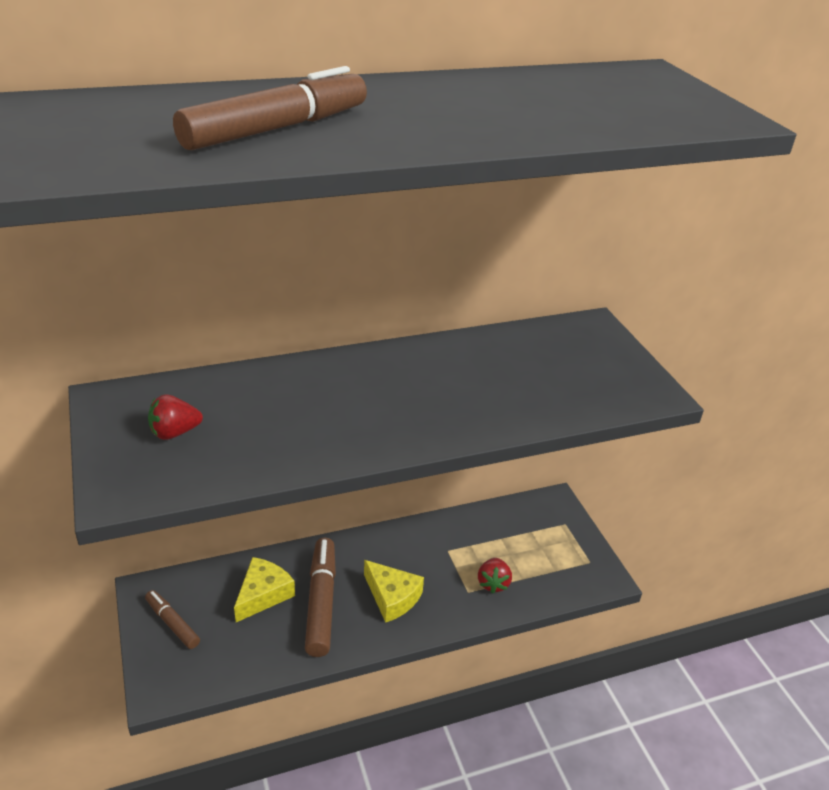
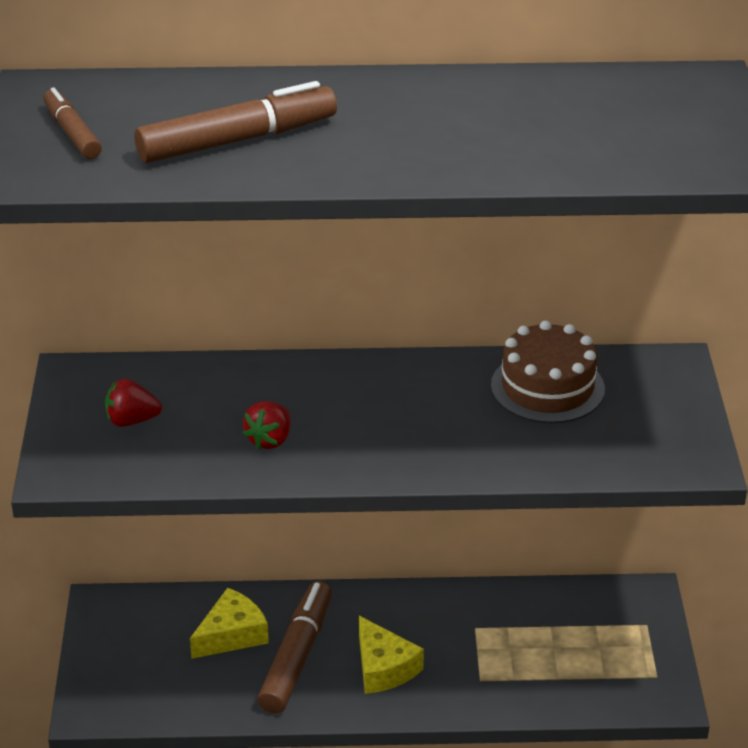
camera: 20 degrees right, 0 degrees up
brown marker [145,590,200,649] -> brown marker moved to [43,87,102,159]
red strawberry [478,558,512,594] -> red strawberry moved to [243,401,291,449]
none -> brown cake [491,320,605,423]

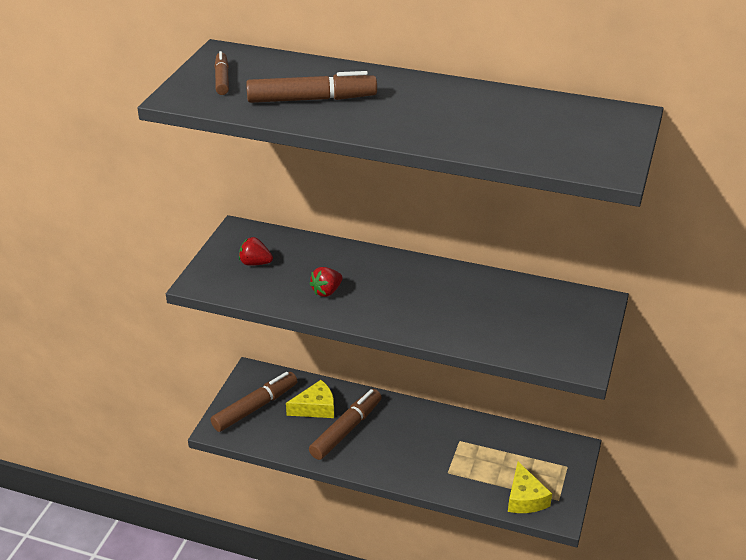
camera: 20 degrees right, 0 degrees up
yellow cheese [359,616,424,694] -> yellow cheese moved to [508,462,552,513]
brown cake [491,320,605,423] -> none
none -> brown marker [211,372,297,432]

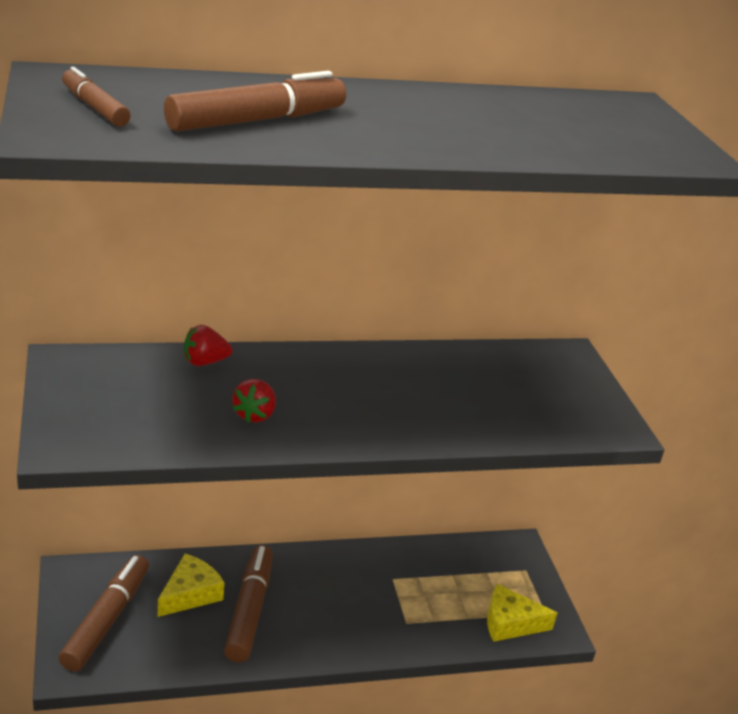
camera: 35 degrees left, 5 degrees down
red strawberry [239,237,273,266] -> red strawberry moved to [184,325,232,366]
yellow cheese [508,462,552,513] -> yellow cheese turned 135 degrees clockwise [487,584,557,642]

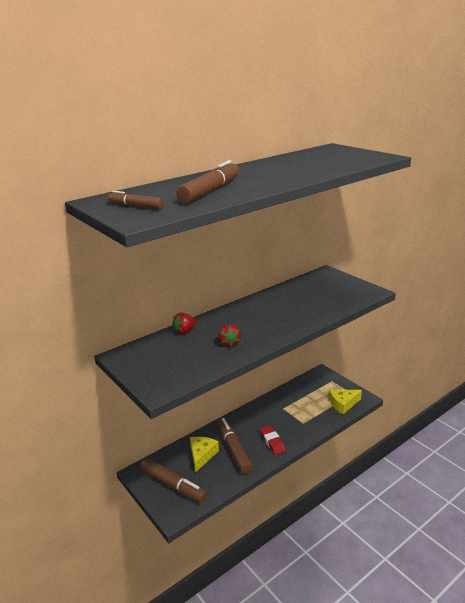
camera: 20 degrees left, 5 degrees down
brown marker [58,555,149,672] -> brown marker turned 135 degrees clockwise [140,458,207,503]
none -> red eraser [260,425,286,455]

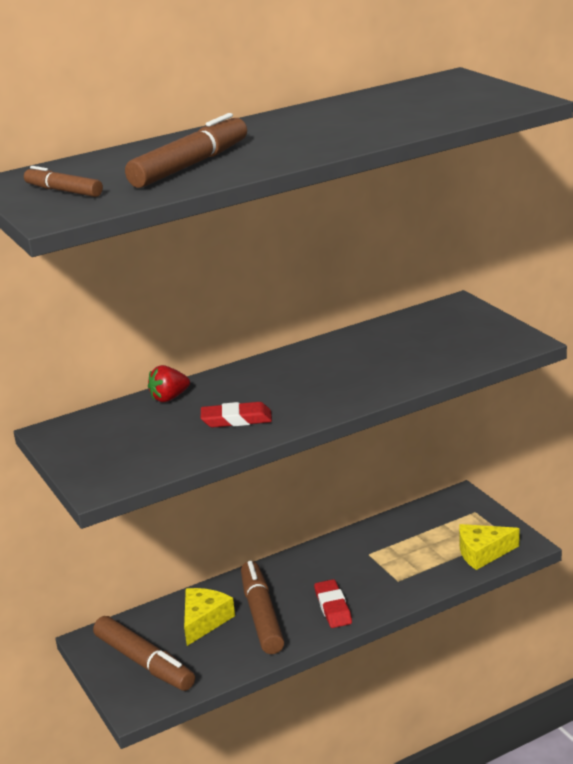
camera: 10 degrees right, 0 degrees up
red strawberry [218,324,241,347] -> red eraser [201,402,272,427]

